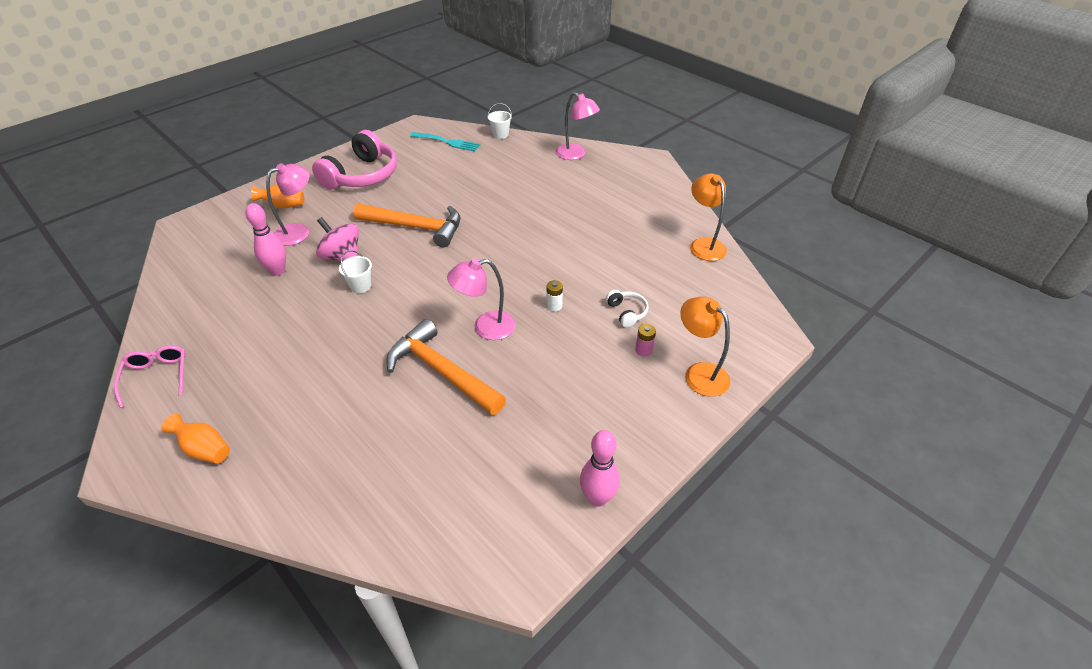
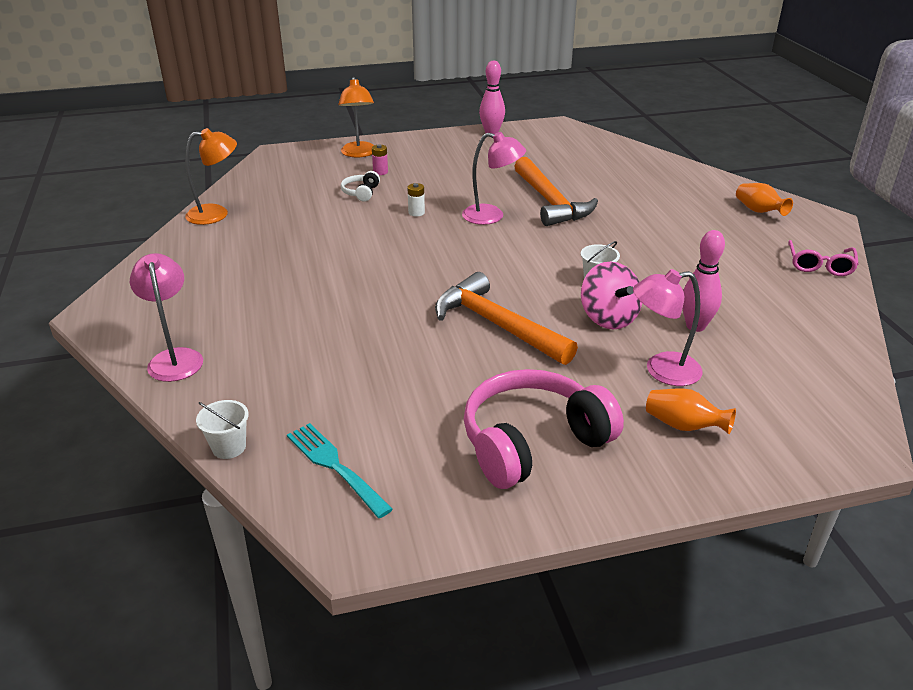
camera: 150 degrees left, 10 degrees down
orange lamp [690,174,727,261] -> orange lamp turned 120 degrees counterclockwise [185,128,237,225]

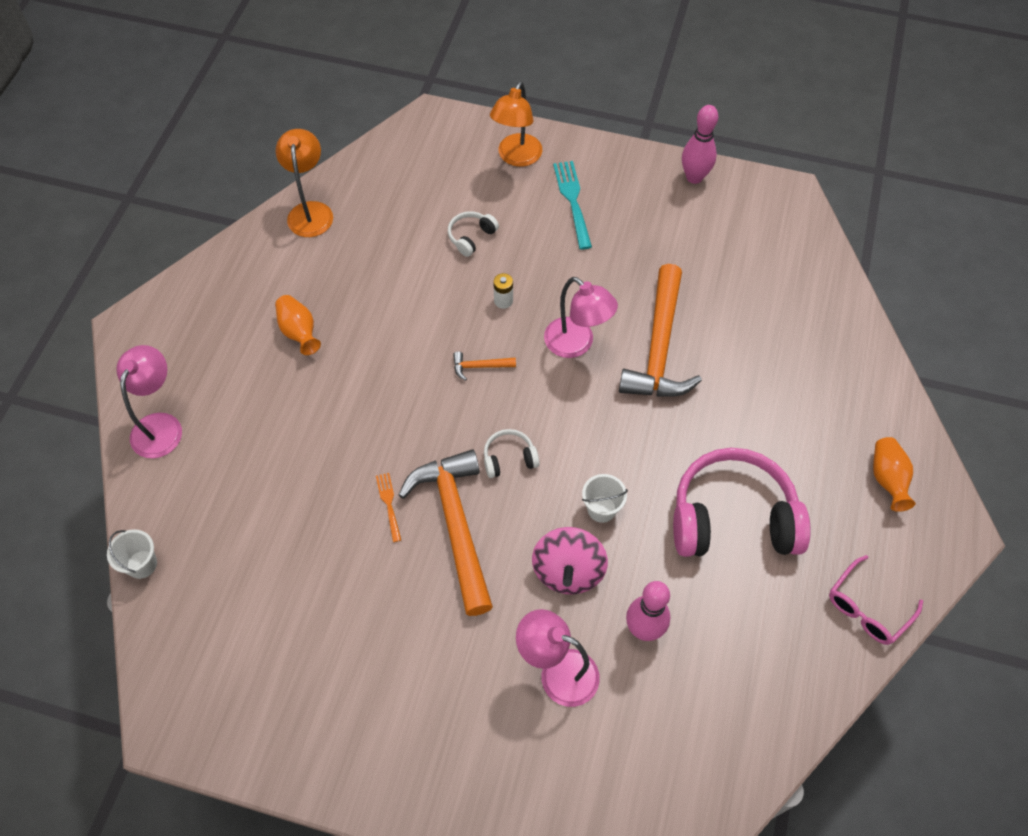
camera: 30 degrees right, 25 degrees up
orange lamp [185,128,237,225] -> orange lamp turned 105 degrees counterclockwise [276,129,333,237]
turquoise fork [287,423,393,518] -> turquoise fork moved to [553,161,592,250]
pink battery [372,144,388,175] -> none
pink headphones [464,369,624,489] -> pink headphones moved to [673,448,811,557]
orange vase [646,388,736,434] -> orange vase moved to [275,295,321,355]
none -> orange fork [376,473,401,542]
none -> orange hammer [453,352,516,381]
none -> white headphones [484,429,540,478]

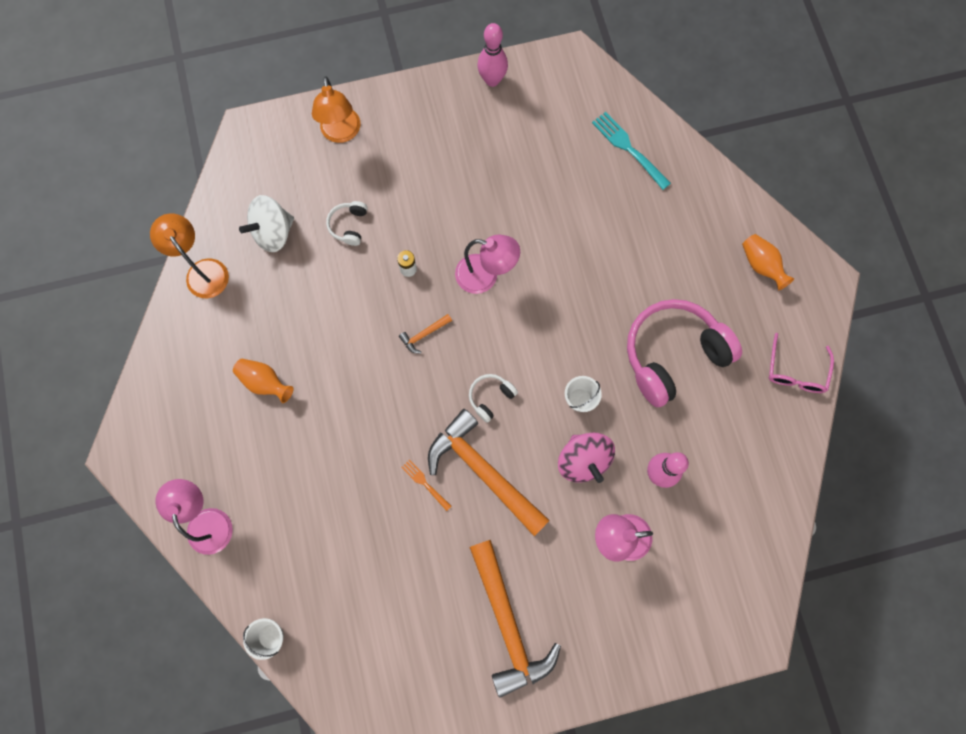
camera: 30 degrees left, 15 degrees up
turquoise fork [553,161,592,250] -> turquoise fork moved to [592,112,671,190]
orange hammer [619,264,702,397] -> orange hammer moved to [469,540,561,698]
none -> white spinning top [239,195,294,252]

